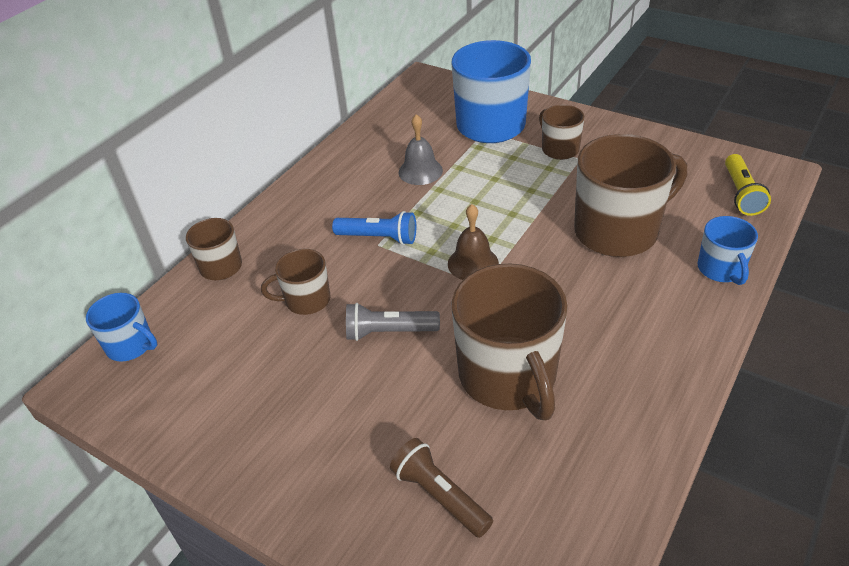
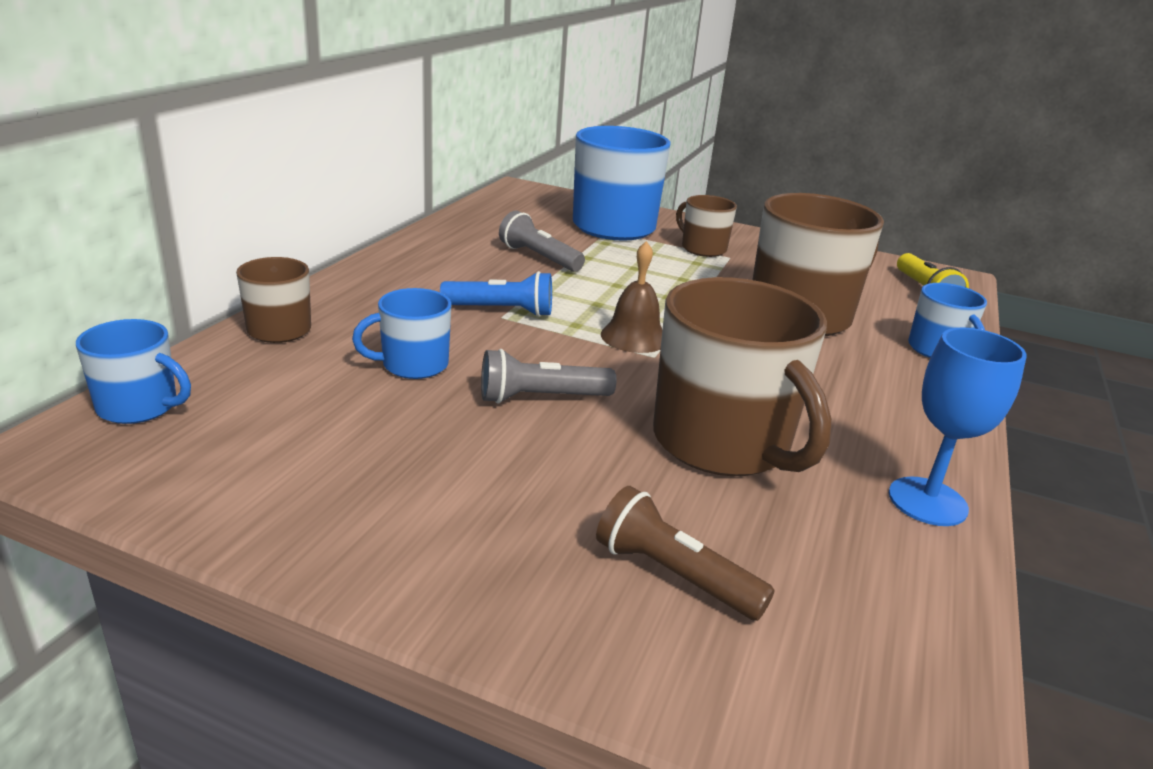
camera: 15 degrees left, 15 degrees down
brown mug [261,249,330,315] -> blue mug [352,288,451,379]
grey bell [399,114,443,185] -> grey flashlight [499,211,585,272]
none -> blue goblet [889,327,1027,526]

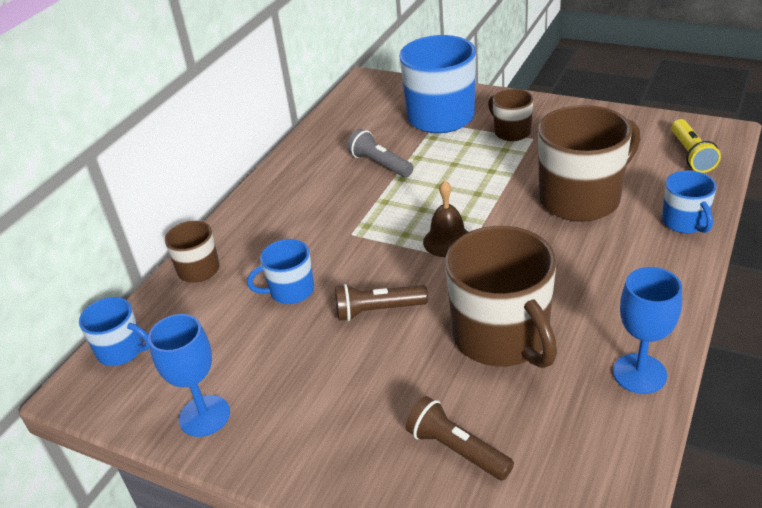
camera: 10 degrees right, 10 degrees up
blue flashlight [440,271,552,317] -> none
grey flashlight [481,349,616,404] -> brown flashlight [335,284,428,321]
none -> blue goblet [148,314,230,437]

